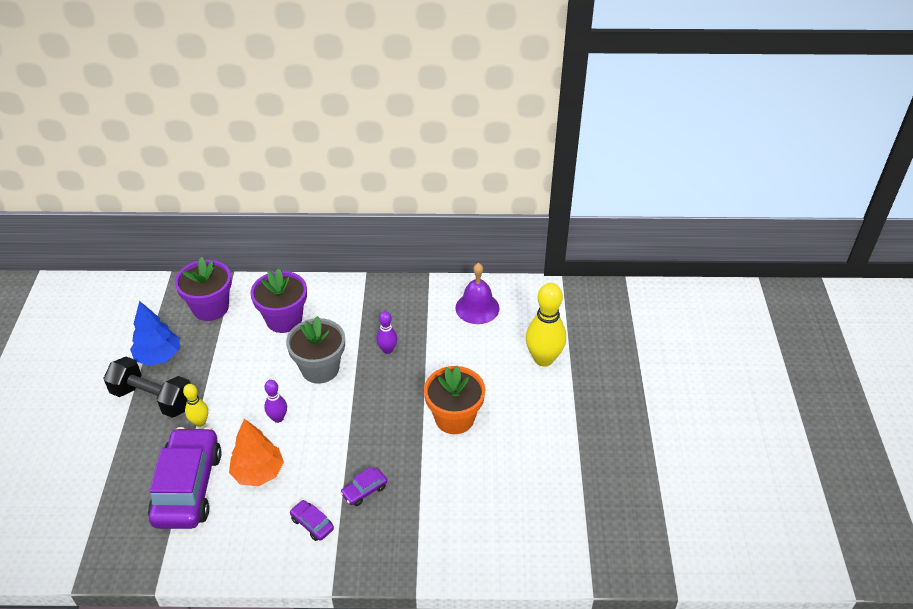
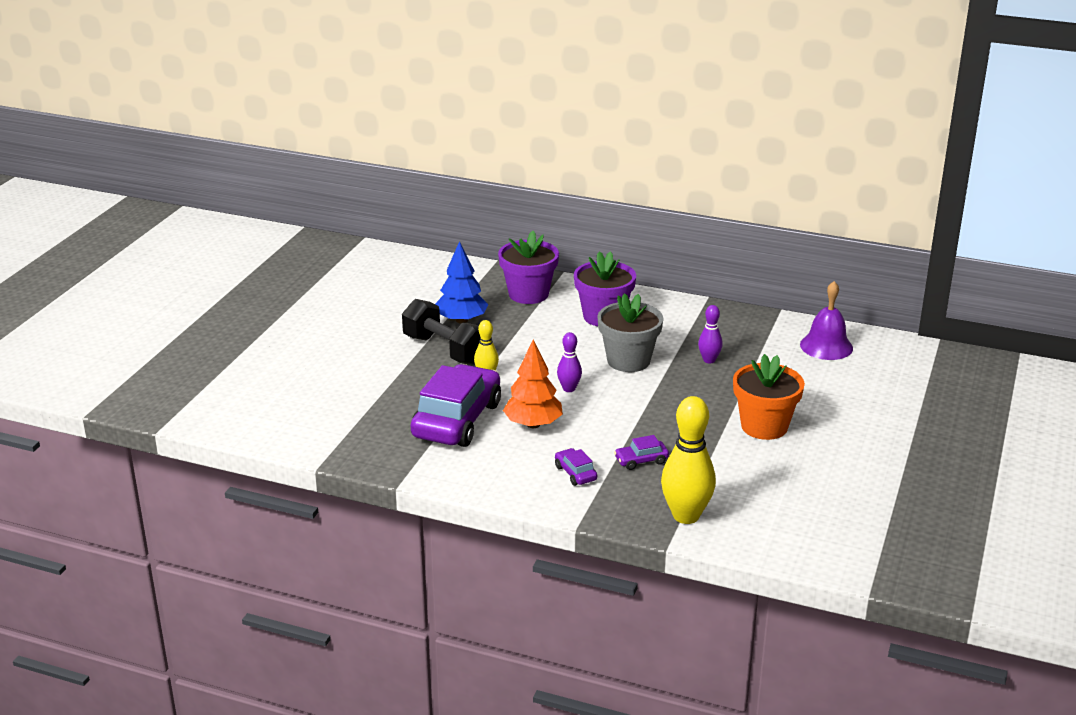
camera: 20 degrees right, 15 degrees down
yellow bowling pin [526,283,566,366] -> yellow bowling pin moved to [661,396,716,524]

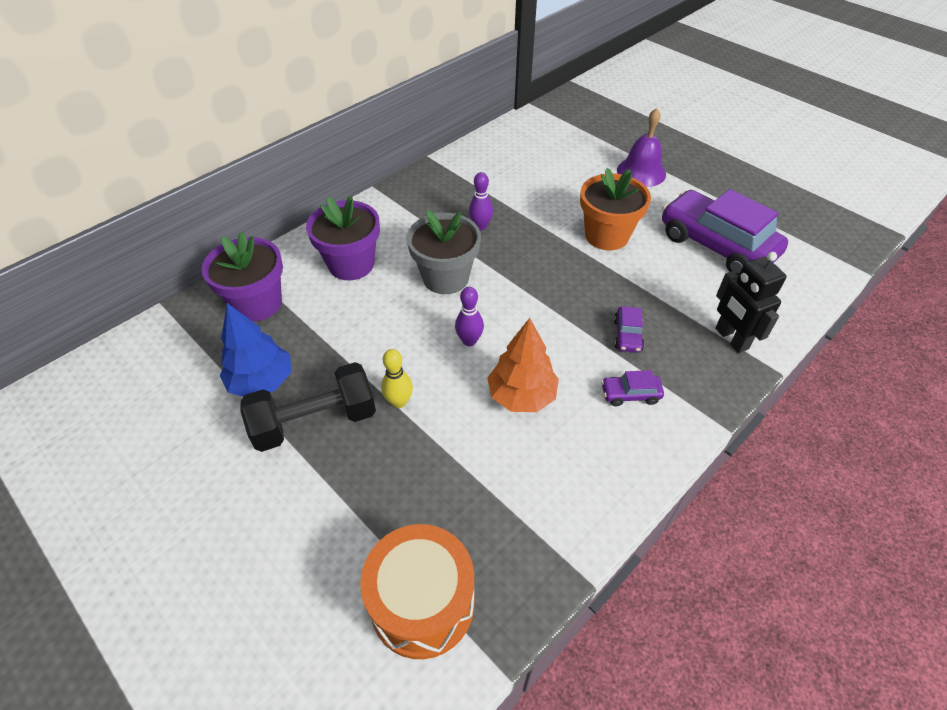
camera: 65 degrees left, 20 degrees up
purple car [411,364,501,447] -> purple car moved to [662,189,788,276]
yellow bowling pin [661,396,716,524] -> black robot [715,252,787,353]
purple bell [800,281,853,360] -> purple bell moved to [617,108,666,187]
none -> orange drum [360,524,474,659]

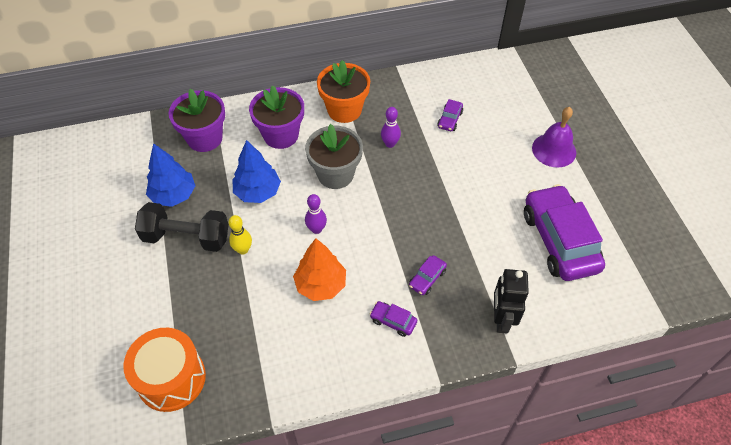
camera: 30 degrees right, 5 degrees up
orange flower pot [580,168,651,250] -> orange flower pot moved to [317,60,370,123]
none -> blue tree [233,140,281,203]
none -> purple car [437,99,463,131]

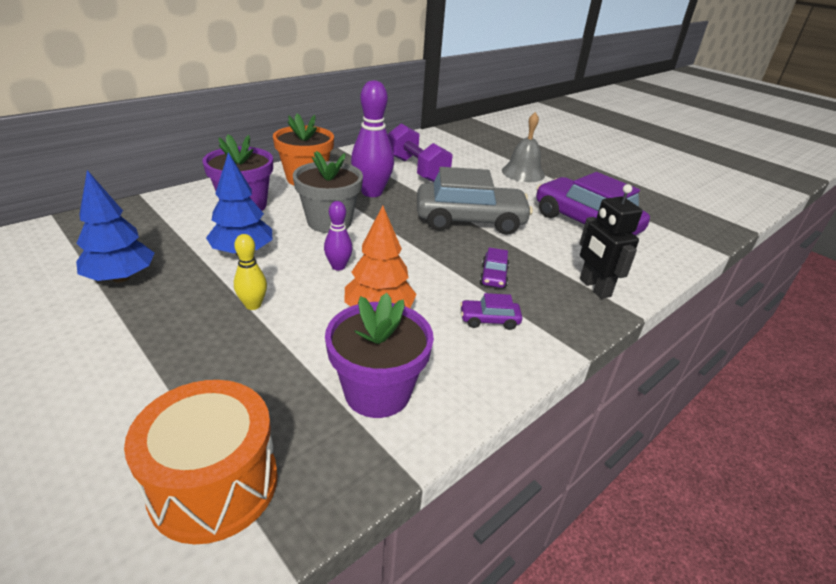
camera: 30 degrees left, 20 degrees down
black dumbbell [135,202,229,252] -> none
purple flower pot [169,89,225,152] -> purple flower pot moved to [325,293,434,418]
purple bowling pin [381,107,401,148] -> purple bowling pin [351,80,394,197], size x1.90
purple car [437,99,463,131] -> purple dumbbell [388,123,453,182]
purple bell [532,107,576,167] -> grey bell [502,112,545,182]
none -> grey car [417,167,533,235]

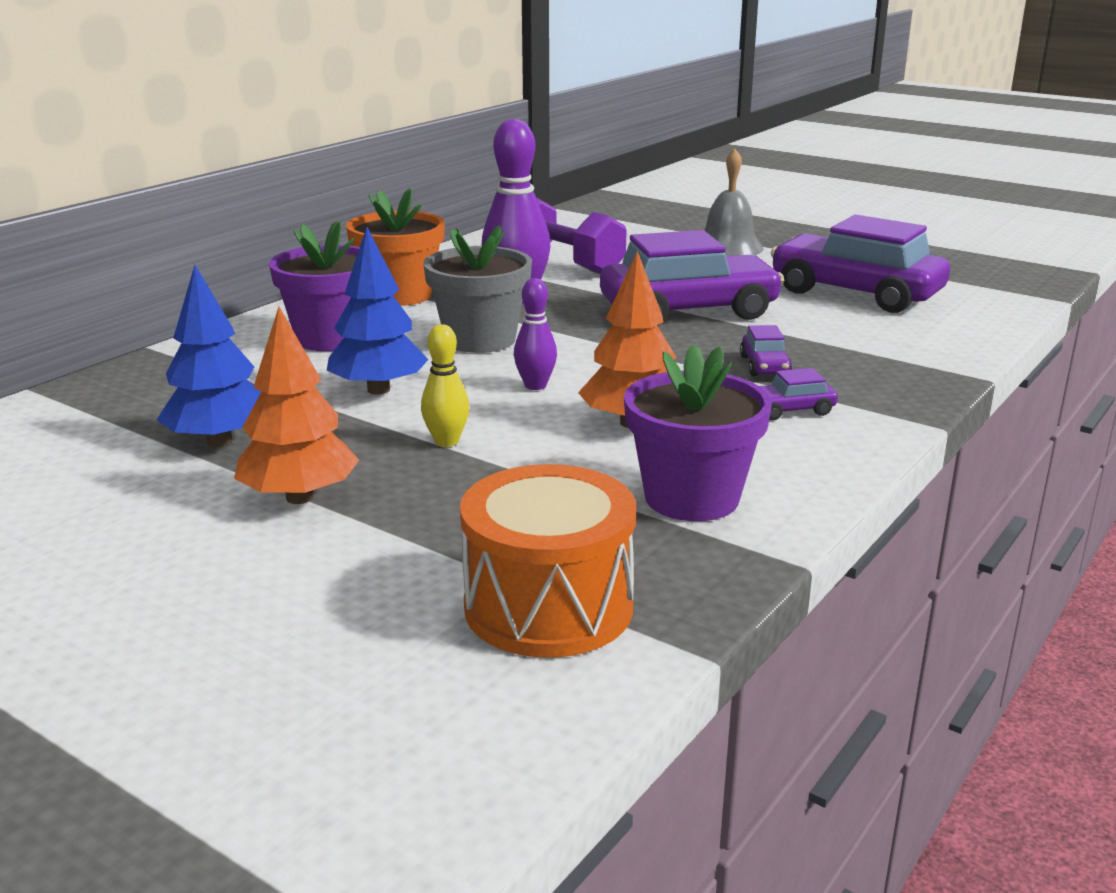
camera: 10 degrees left, 10 degrees down
grey car [417,167,533,235] -> purple car [600,230,784,326]
black robot [579,184,642,299] -> none
none -> orange tree [234,307,359,504]

